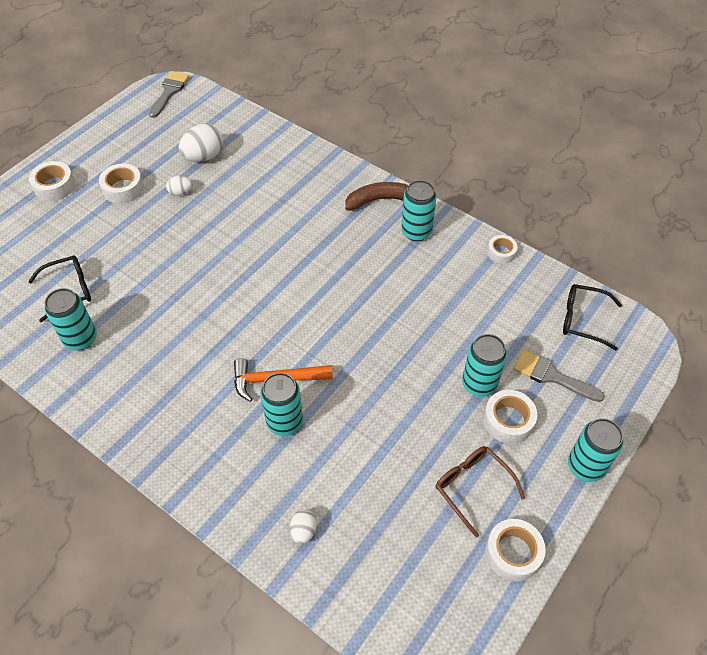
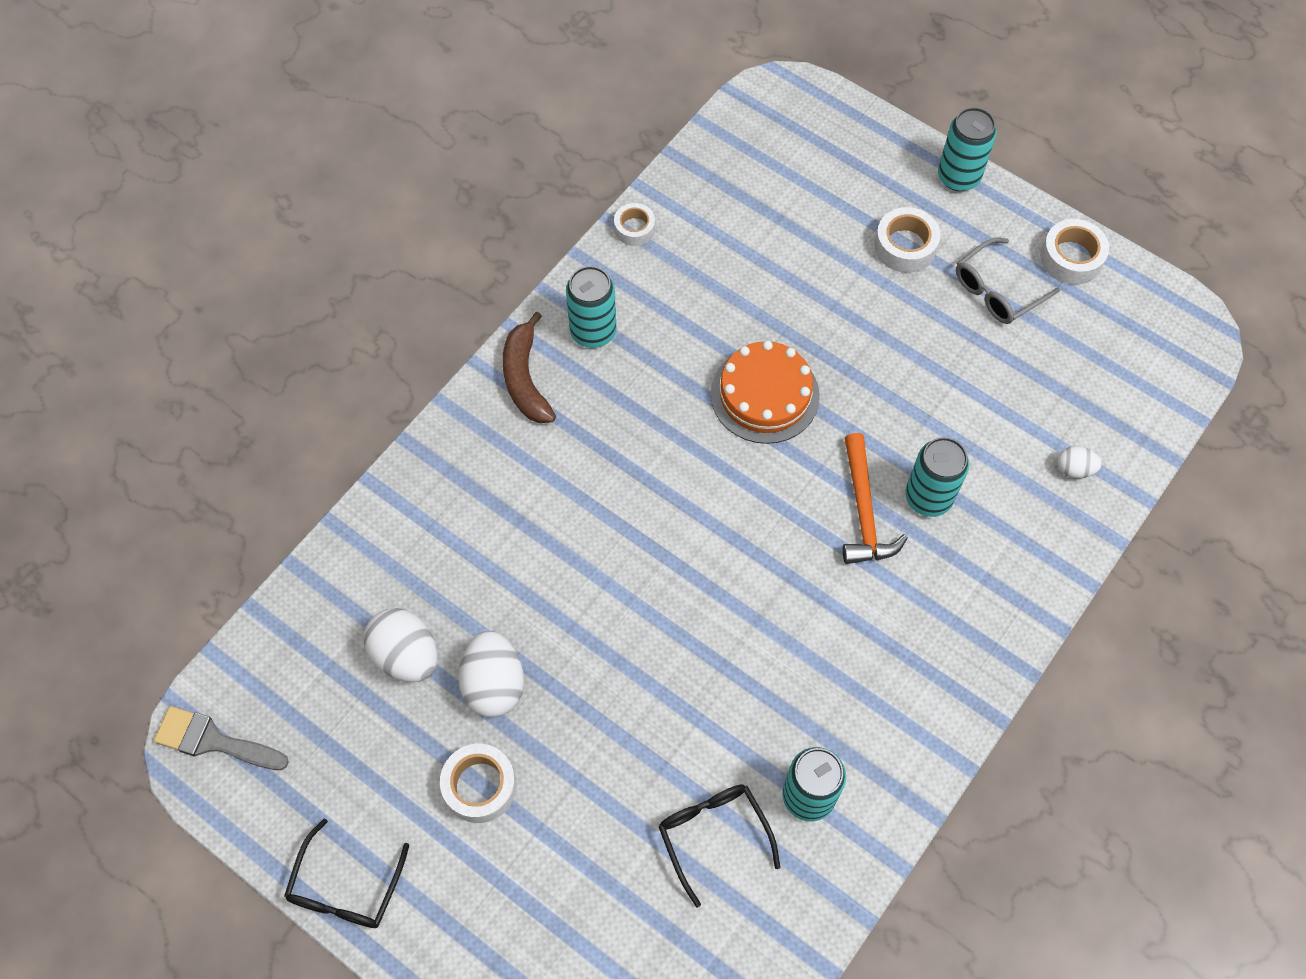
camera: 90 degrees left, 10 degrees up
white tape [29,161,75,201] -> none
white egg [166,176,193,196] -> white egg [459,631,524,717], size x1.86
brown glasses [435,446,525,537] -> grey glasses [956,237,1060,324]
turquoise can [462,334,507,397] -> none
grey brush [513,350,605,402] -> none
black glasses [563,284,622,350] -> black glasses moved to [284,818,410,928]
none -> orange cake [711,341,820,444]

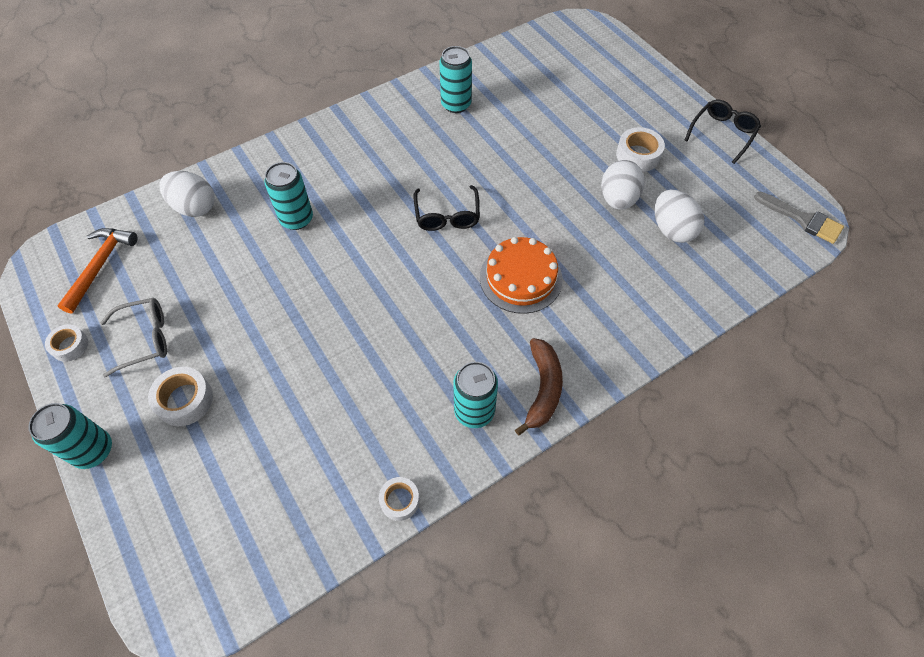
camera: 160 degrees left, 5 degrees down
black glasses [659,785,780,907] -> black glasses moved to [413,185,480,231]
orange cake [711,341,820,444] -> orange cake moved to [480,237,563,314]
orange hammer [843,433,908,564] -> orange hammer moved to [57,228,138,314]
white tape [1040,219,1109,285] -> white tape [45,325,88,362], size x0.66
white egg [1057,446,1102,479] -> white egg [159,171,215,217], size x1.86

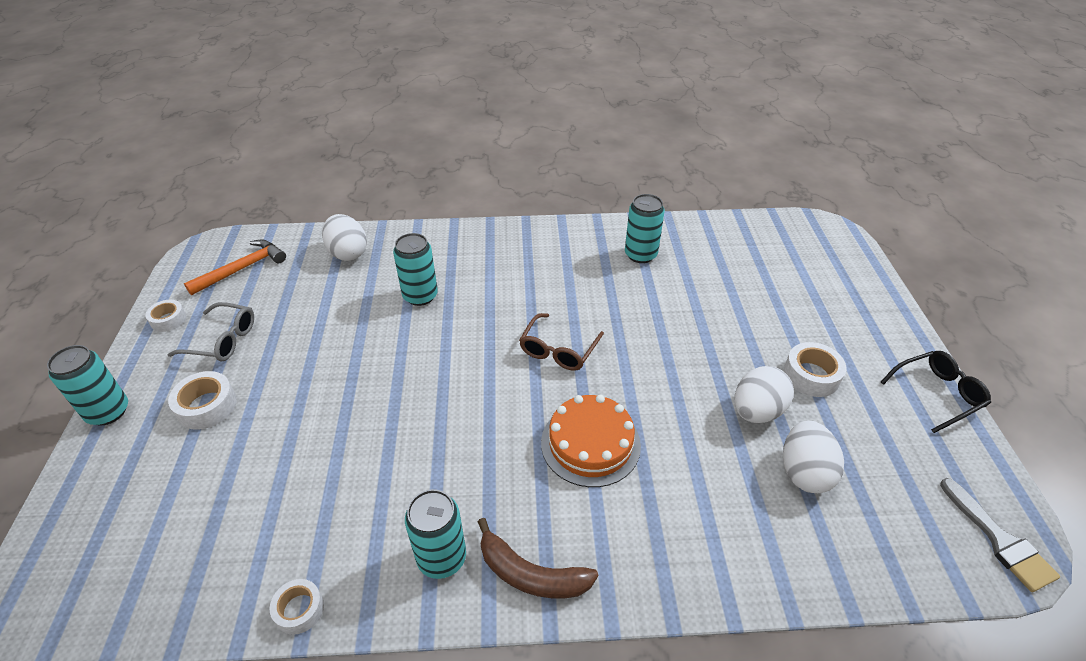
camera: 30 degrees right, 15 degrees down
black glasses [413,185,480,231] -> brown glasses [519,313,604,371]
brown banana [515,338,563,436] -> brown banana turned 75 degrees clockwise [478,518,598,598]

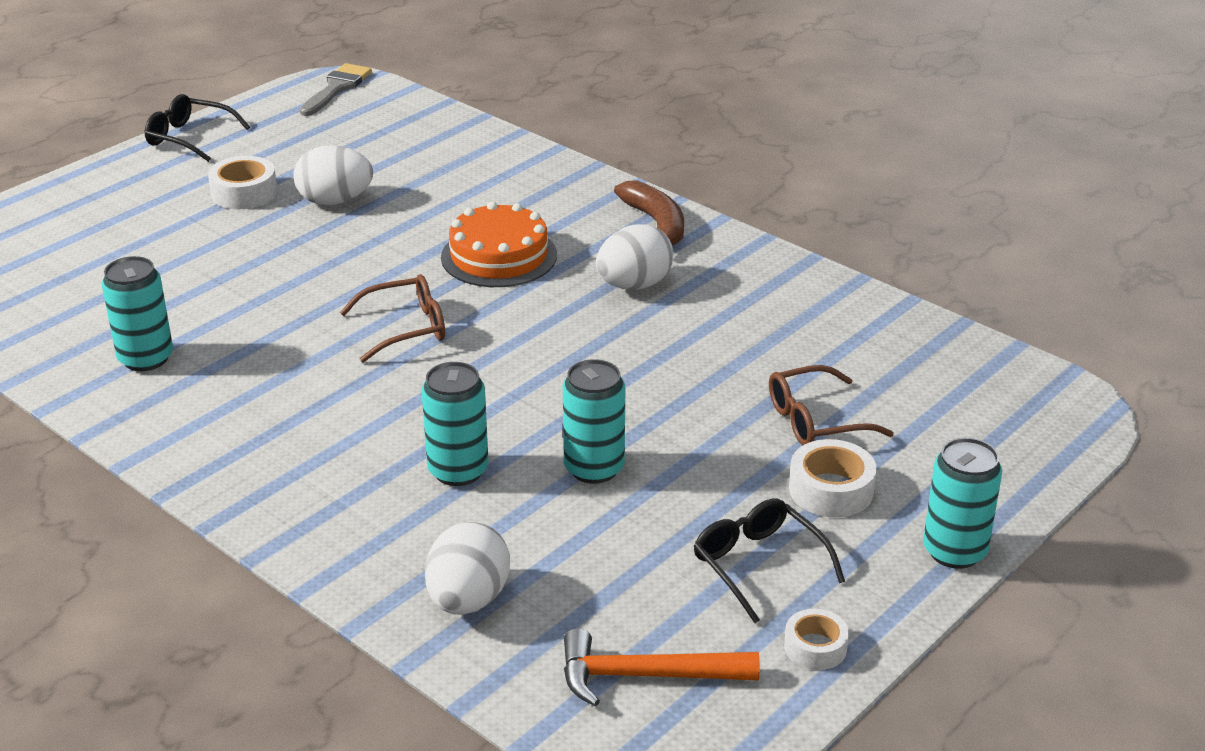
camera: 135 degrees left, 10 degrees down
grey glasses [167,302,254,361] -> black glasses [694,499,845,623]
white tape [270,579,324,635] -> none
turquoise can [405,489,466,579] -> turquoise can moved to [563,359,625,484]
white egg [783,421,844,493] -> white egg moved to [596,224,674,290]
none -> brown glasses [769,365,894,445]

